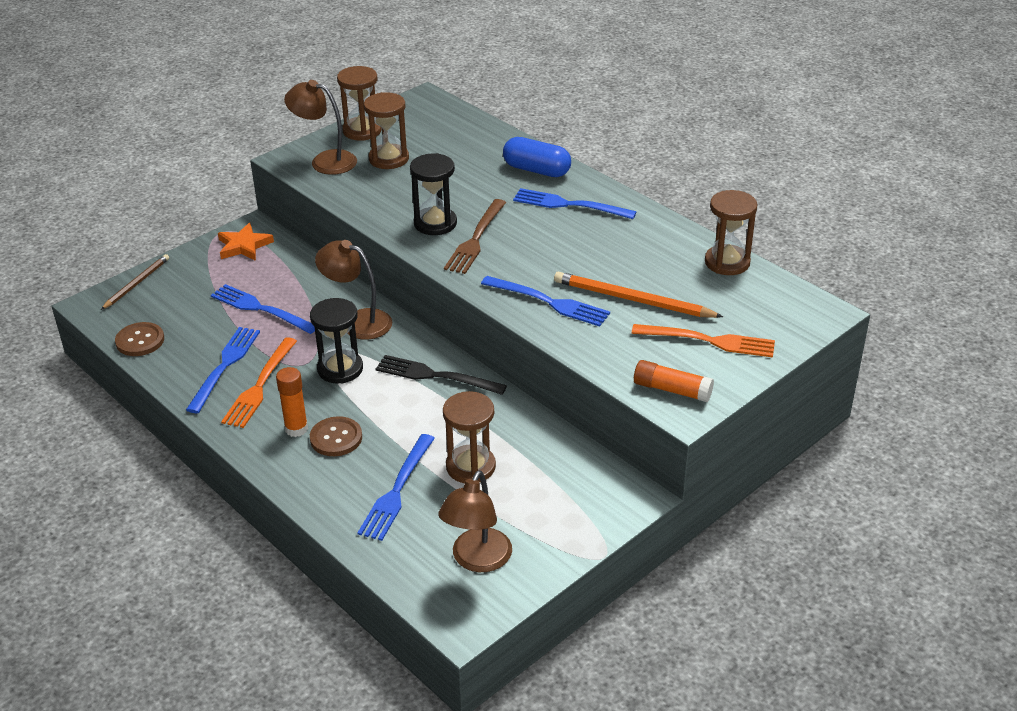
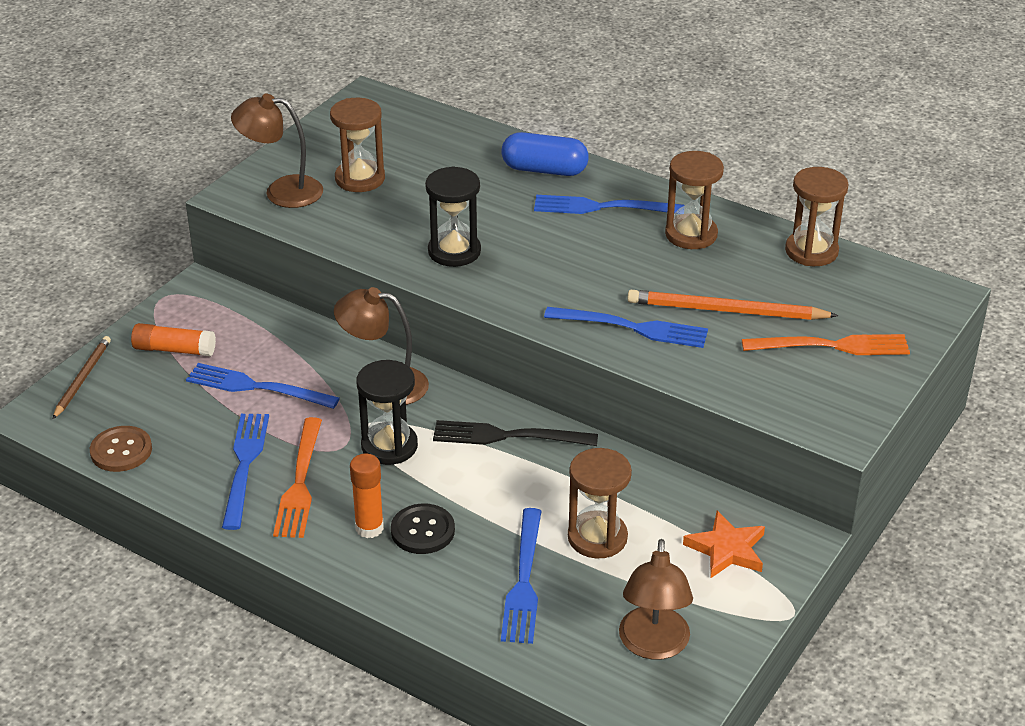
camera: 15 degrees left, 0 degrees up
orange star [218,223,274,261] -> orange star moved to [683,511,765,578]
brown button [310,416,362,456] -> black button [391,503,455,554]
brown hourglass [337,66,382,141] -> brown hourglass moved to [665,151,724,249]
brown fork [444,199,506,274] -> none
orange glue stick [634,360,714,402] -> orange glue stick moved to [131,323,216,356]

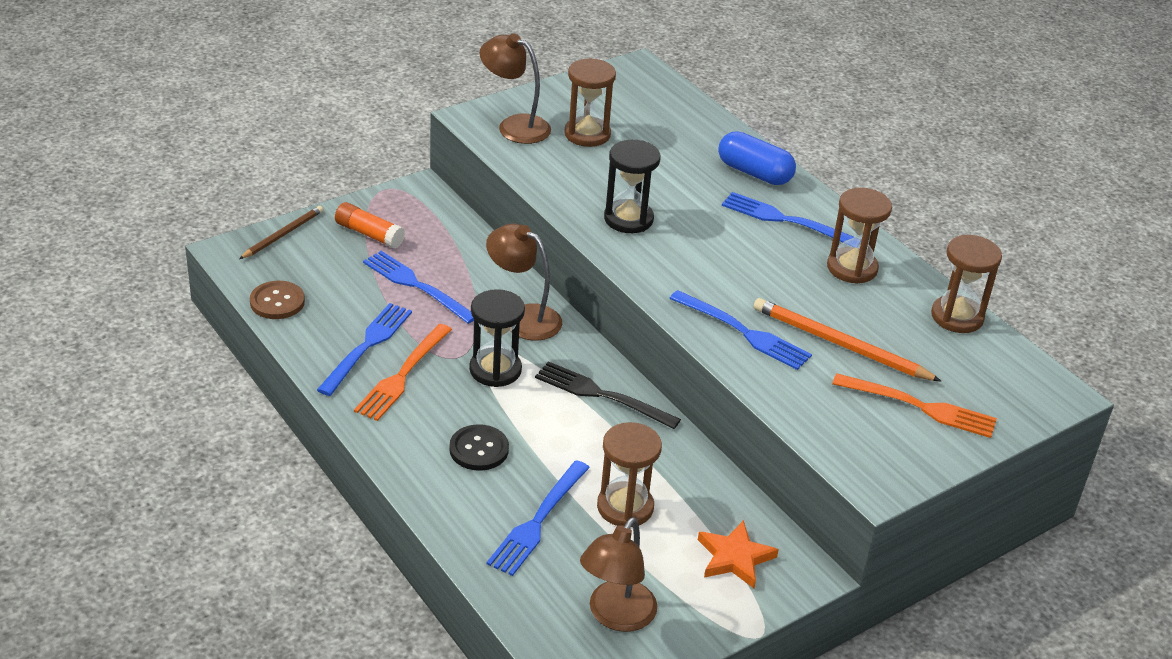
camera: 20 degrees right, 0 degrees up
orange glue stick [350,454,384,538] -> none

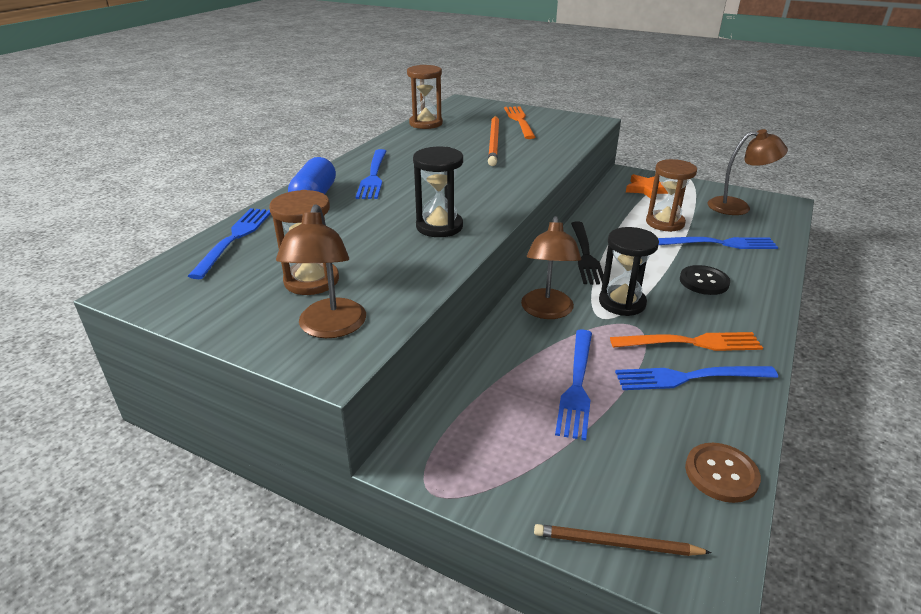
camera: 115 degrees left, 5 degrees down
orange glue stick [335,202,405,249] -> none
blue fork [669,290,812,370] -> blue fork moved to [188,208,271,279]
brown hourglass [827,188,892,284] -> none

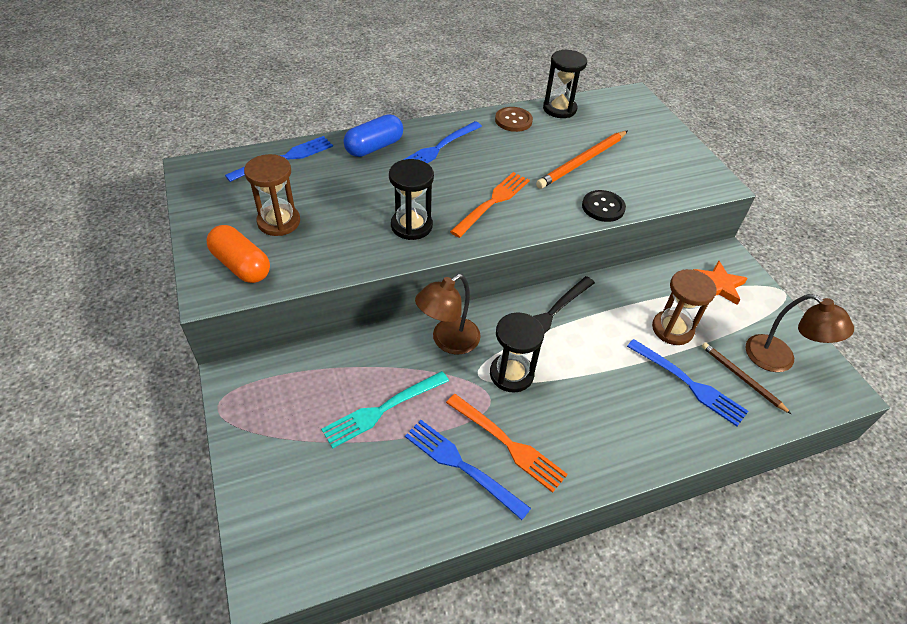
camera: 40 degrees right, 15 degrees up
brown lamp [276,204,366,338] -> orange capsule [206,225,270,283]
brown hourglass [407,65,443,129] -> black hourglass [543,50,587,118]
orange fork [504,106,535,139] -> orange fork moved to [450,172,530,238]
brown pencil [534,524,712,556] -> brown pencil moved to [701,342,791,414]
blue fork [555,329,592,441] -> turquoise fork [321,371,449,449]
black button [680,265,730,295] -> black button moved to [582,190,626,222]
brown button [685,443,761,503] -> brown button moved to [495,107,533,132]

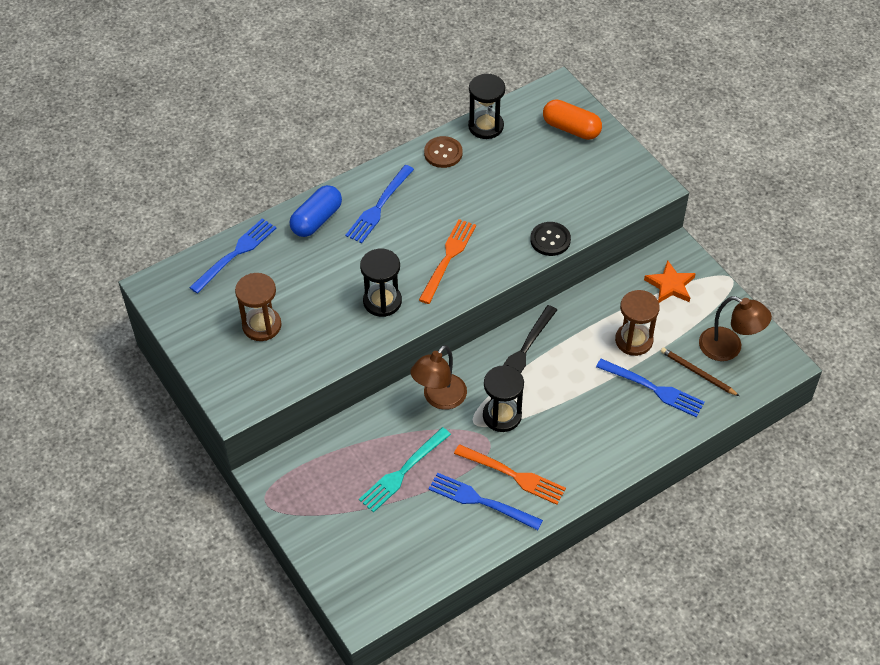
camera: 10 degrees left, 5 degrees up
orange capsule [206,225,270,283] -> orange capsule moved to [543,99,602,140]
orange pencil [536,131,628,189] -> none

